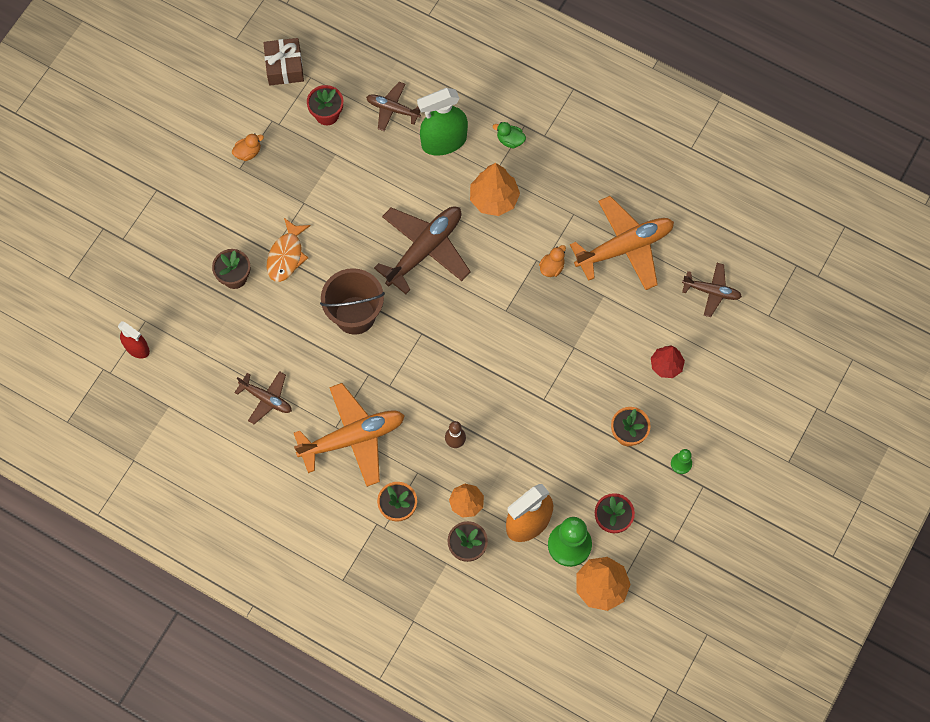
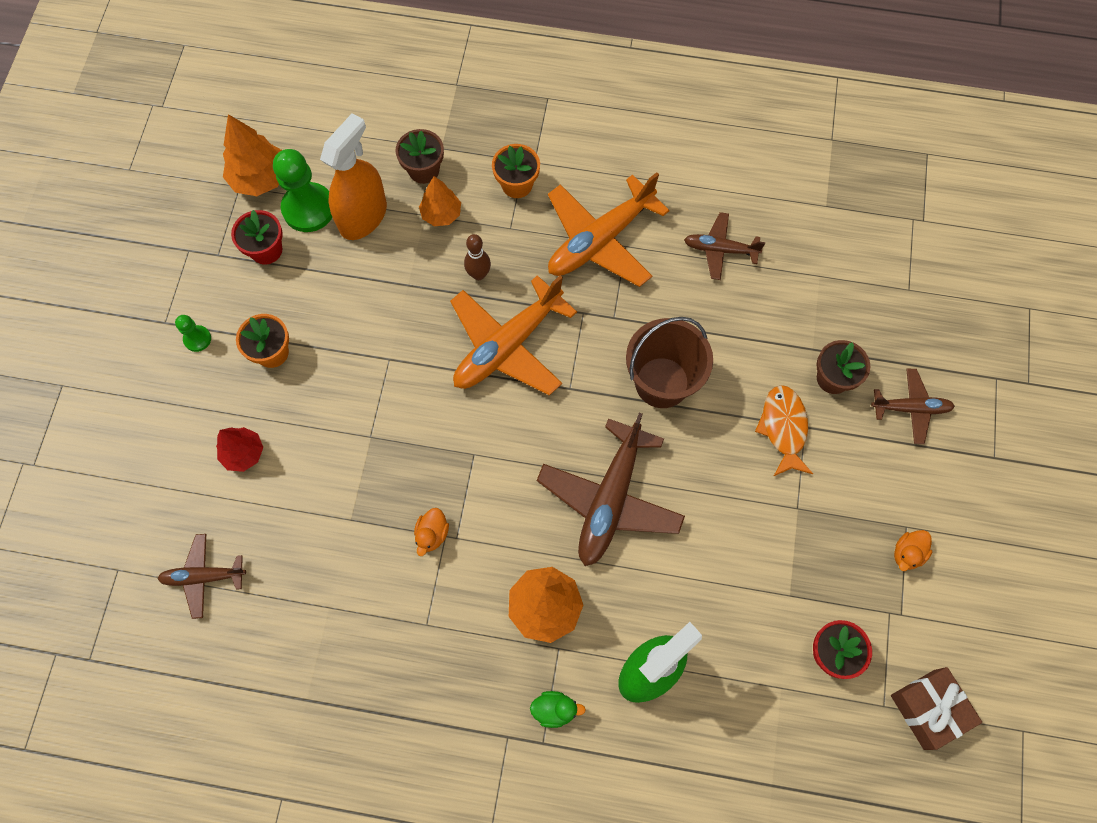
camera: 160 degrees right, 0 degrees up
red spray bottle [118,321,150,359] -> none
brown plane [366,82,421,131] -> brown plane moved to [871,369,955,444]
orange plane [570,196,674,290] -> orange plane moved to [450,275,577,396]

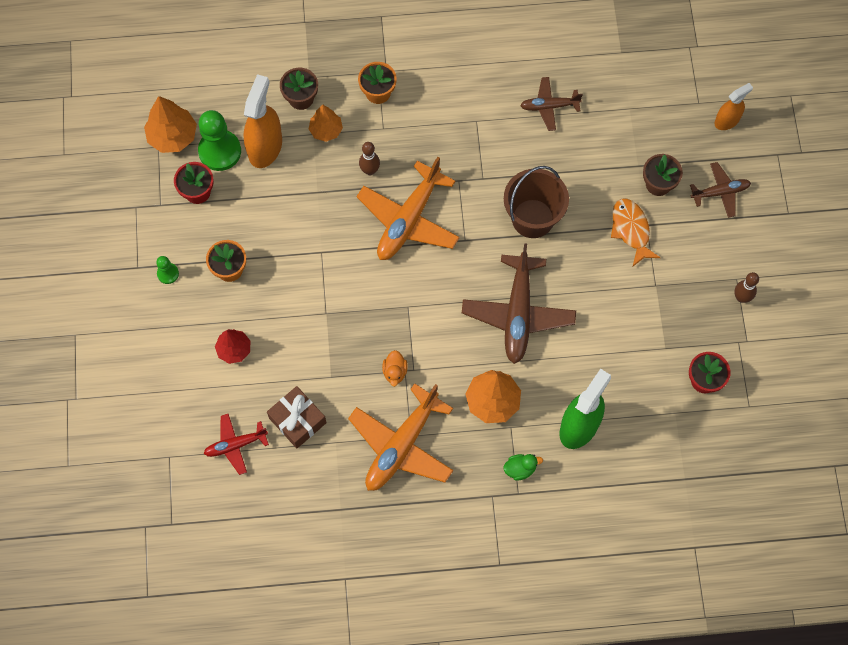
camera: 15 degrees left, 0 degrees up
brown plane [157,534,246,619] -> red plane [204,414,269,475]
orange plane [548,172,670,287] -> orange plane moved to [348,383,453,491]
brown gift [891,667,982,750] -> brown gift moved to [267,386,326,448]
orange duck [894,530,932,571] -> brown bowling pin [734,272,759,303]
none -> orange spray bottle [714,83,753,130]

